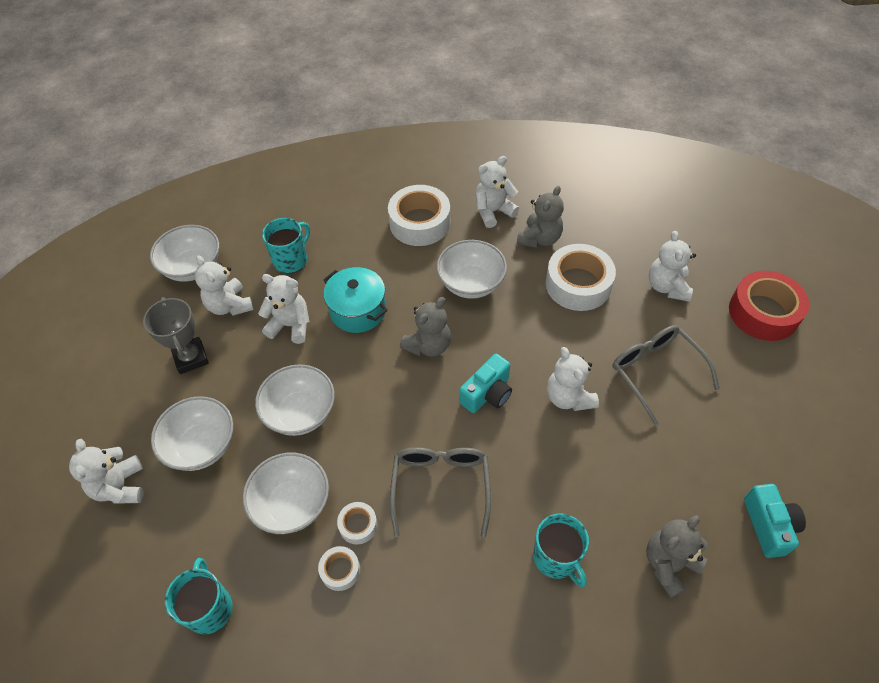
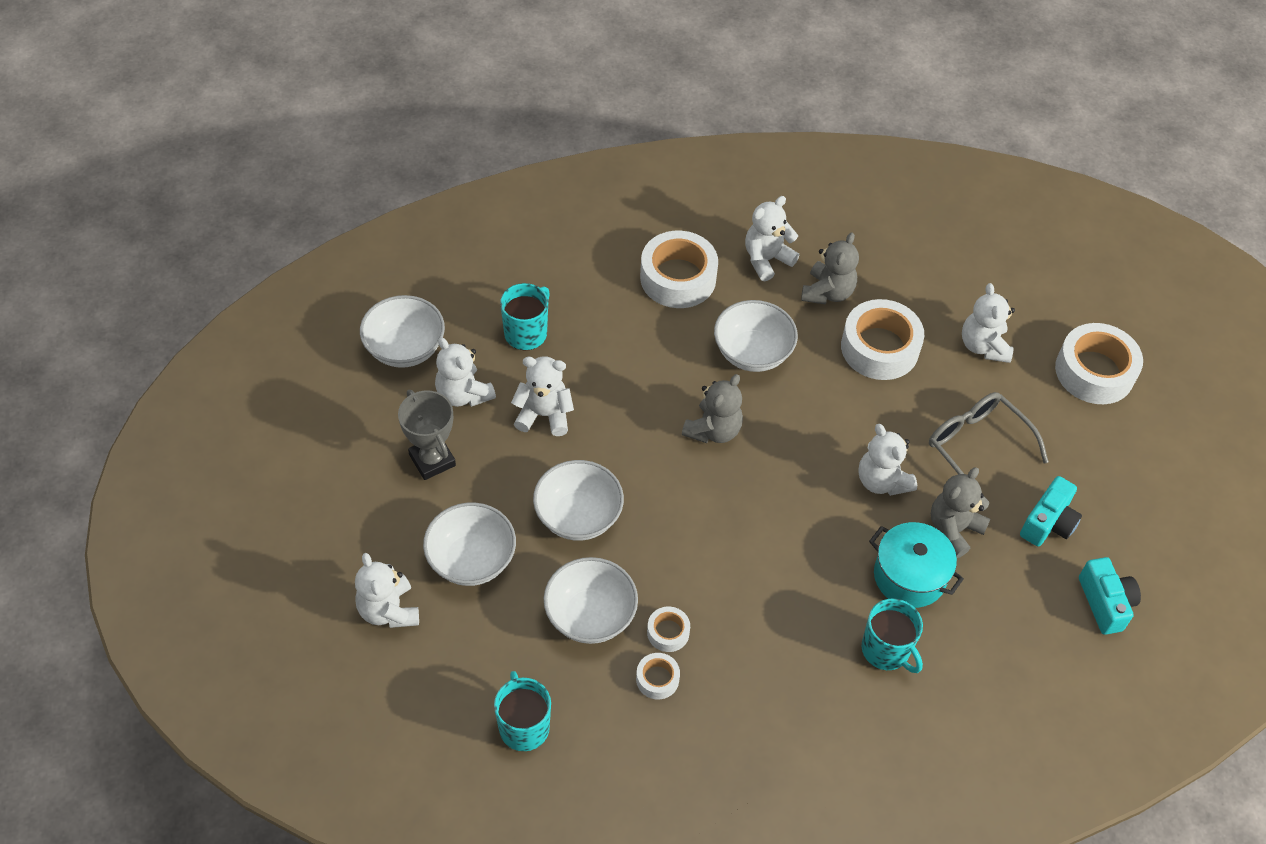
camera: 10 degrees left, 0 degrees up
turquoise pot [323,267,388,333] -> turquoise pot moved to [869,522,964,608]
grey glasses [390,447,491,537] -> none
turquoise camera [459,354,512,413] -> turquoise camera moved to [1020,476,1082,547]
grey teddy bear [646,516,707,598] -> grey teddy bear moved to [931,467,991,558]
red tape [729,271,809,341] -> white tape [1055,323,1143,404]

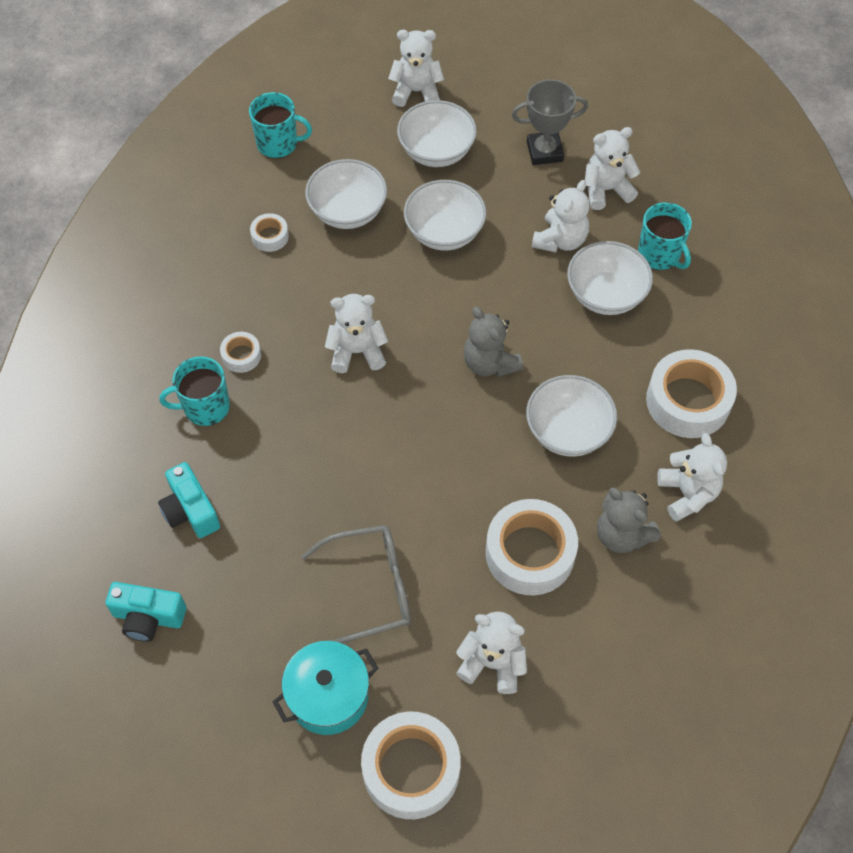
camera: 115 degrees right, 5 degrees up
white bowl [360,295,445,368] -> white bowl moved to [567,241,653,315]
white tape [647,607,690,652] -> white tape moved to [220,332,261,373]
white teddy bear [858,424,917,496] -> white teddy bear moved to [325,294,388,373]
turquoise pot [869,522,964,608] -> turquoise pot moved to [273,641,379,735]
grey teddy bear [931,467,991,558] -> none
turquoise camera [1020,476,1082,547] -> turquoise camera moved to [158,462,220,538]

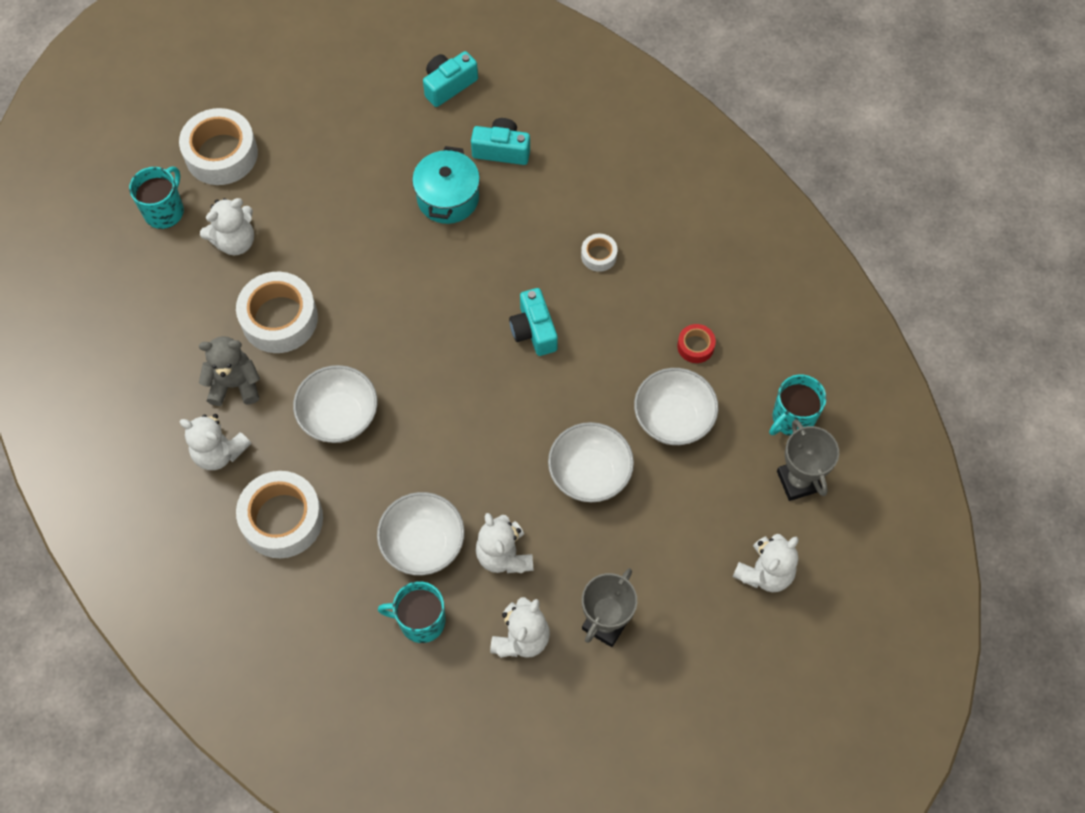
camera: 130 degrees right, 5 degrees up
turquoise mug [159,356,230,426] -> turquoise mug moved to [129,167,184,229]
white tape [250,213,289,252] -> red tape [677,324,716,363]
turquoise pot [273,641,379,735] -> turquoise pot moved to [412,146,480,224]
grey glasses [301,525,411,643] -> none
white teddy bear [325,294,388,373] -> turquoise camera [509,288,558,356]
white bowl [397,100,477,167] -> none
grey teddy bear [463,307,524,377] -> none
none -> grey trophy [777,419,839,501]

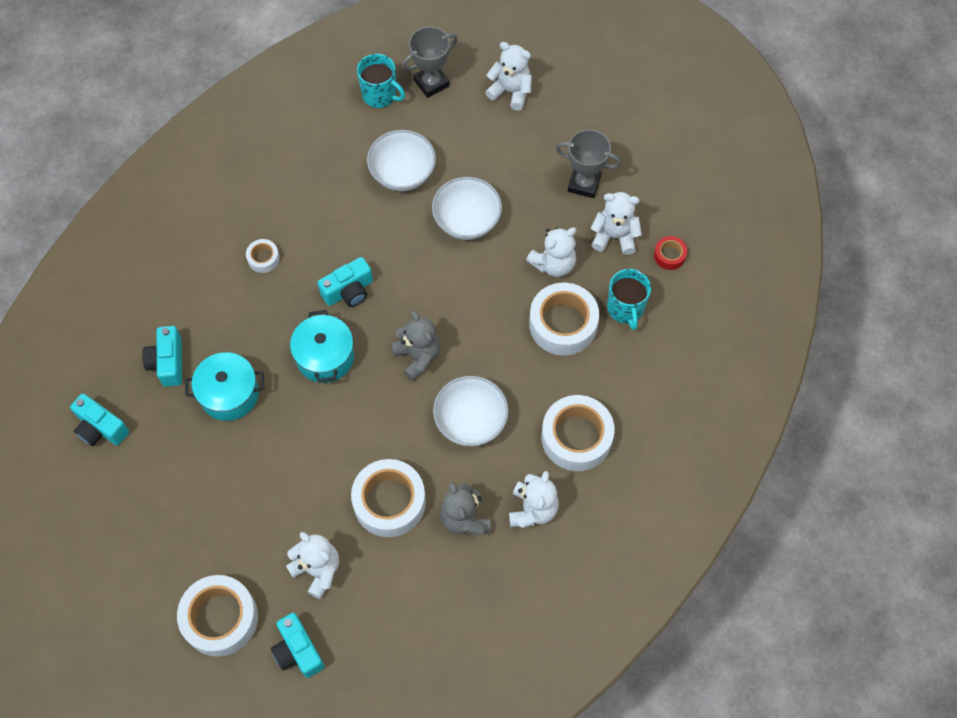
camera: 105 degrees left, 0 degrees up
turquoise mug [129,167,184,229] -> turquoise camera [271,613,324,678]
white bowl [377,492,465,575] -> white tape [529,283,599,355]
red tape [677,324,716,363] -> red tape moved to [654,236,687,270]
none -> turquoise pot [290,310,354,383]
none -> grey teddy bear [391,310,441,381]

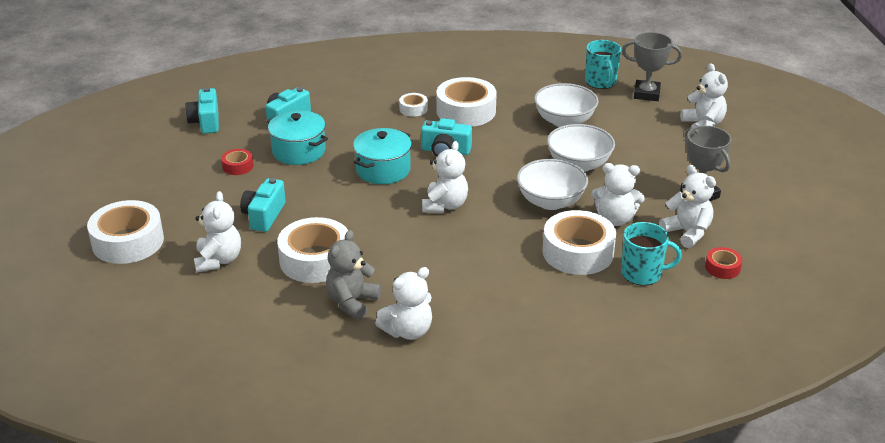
camera: 45 degrees right, 30 degrees down
turquoise camera [271,613,324,678] -> turquoise camera moved to [240,178,286,232]
grey teddy bear [391,310,441,381] -> white teddy bear [422,141,468,213]
white bowl [433,376,509,446] -> white bowl moved to [517,159,588,210]
white tape [541,395,615,471] -> white tape moved to [436,77,497,127]
turquoise mug [607,269,651,330] -> turquoise mug turned 120 degrees counterclockwise [621,222,682,286]
none -> red tape [221,149,254,175]

